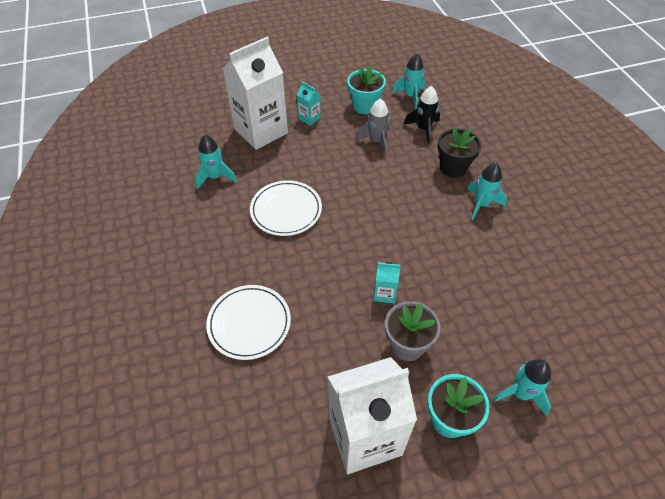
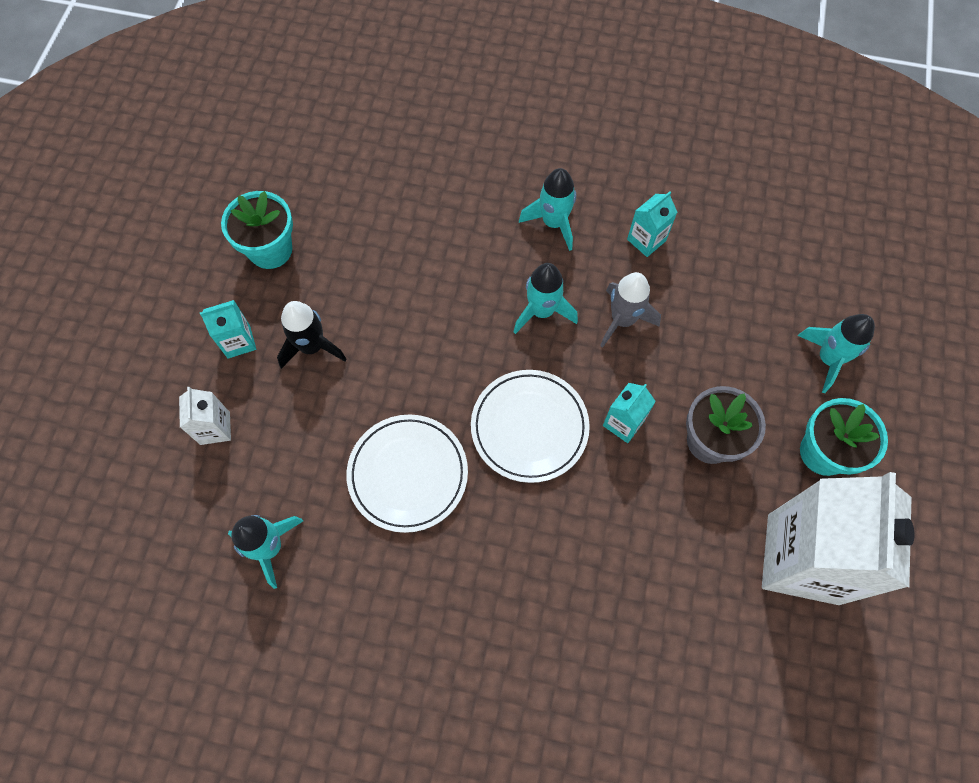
camera: 60 degrees left, 15 degrees up
white plate [206,285,291,360] -> white plate moved to [471,370,590,483]
white carton [223,37,288,150] -> white carton [179,387,231,445], size x0.43
grey rocket [355,98,390,156] -> grey rocket moved to [600,272,661,348]
turquoise rocket [392,53,426,109] -> turquoise rocket moved to [514,263,578,334]
black rocket [404,86,440,144] -> black rocket moved to [277,301,346,369]
black flower pot [438,127,482,178] -> none
none -> turquoise carton [627,191,677,257]

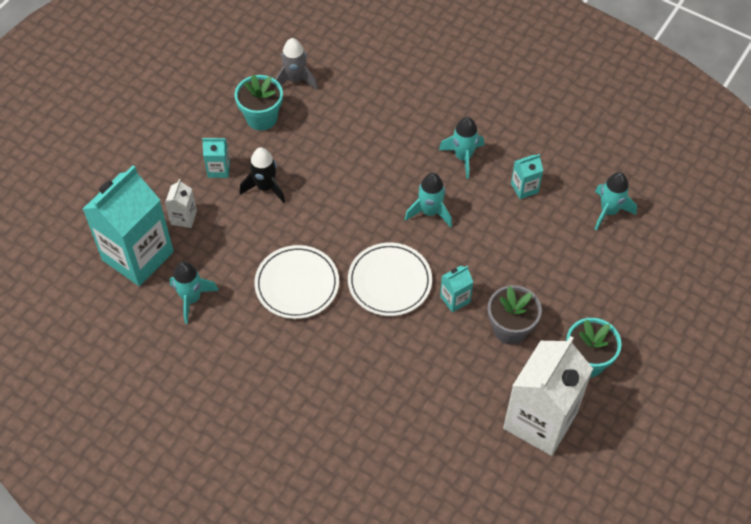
camera: 20 degrees right, 10 degrees down
grey rocket [600,272,661,348] -> grey rocket moved to [275,38,318,90]
turquoise rocket [798,314,875,393] -> turquoise rocket moved to [595,172,637,231]
none -> turquoise carton [83,165,174,286]

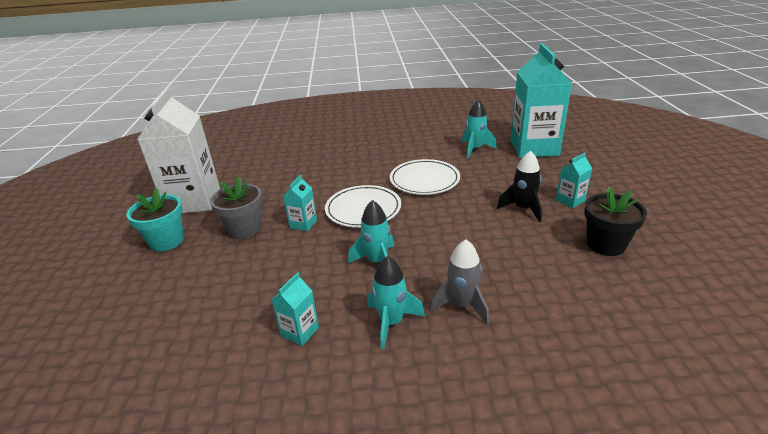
camera: 145 degrees right, 25 degrees down
white carton [165,179,197,228] -> none
turquoise flower pot [235,75,283,130] -> black flower pot [584,187,647,256]
grey rocket [275,38,318,90] -> grey rocket moved to [430,239,489,325]
turquoise rocket [595,172,637,231] -> none

